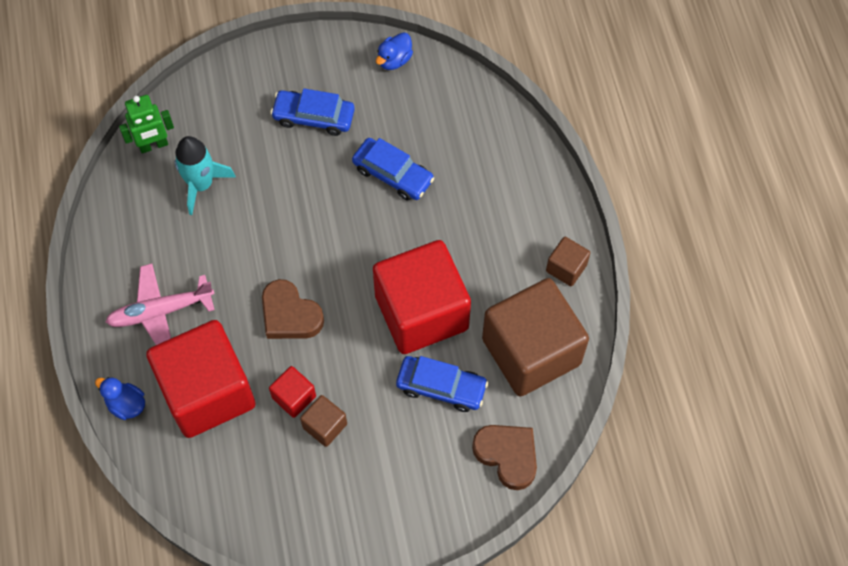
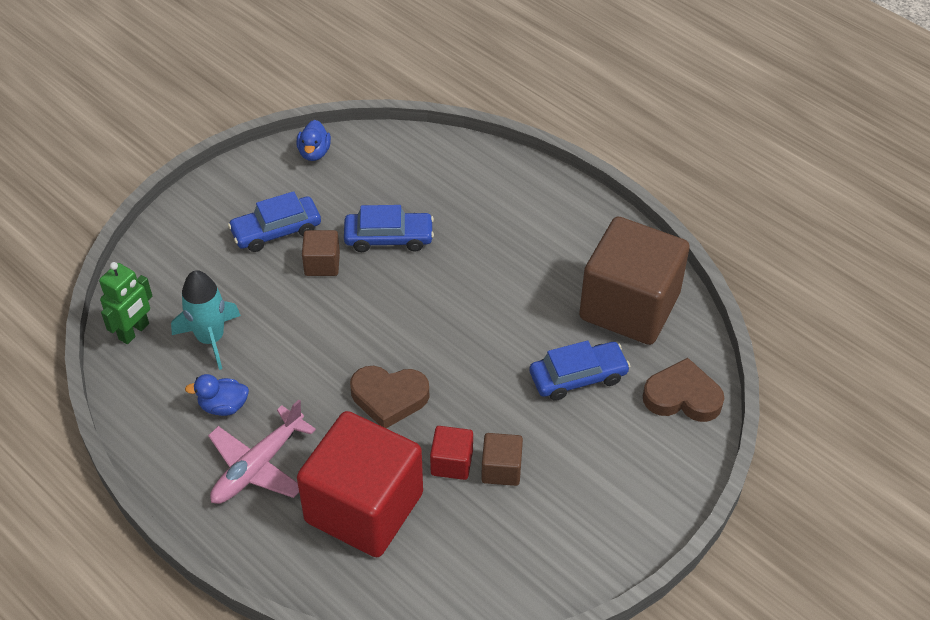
camera: 35 degrees left, 15 degrees down
blue duck [95,377,145,420] -> blue duck moved to [185,374,249,416]
red cube [373,240,471,354] -> none
brown cube [546,237,590,286] -> brown cube moved to [302,230,340,276]

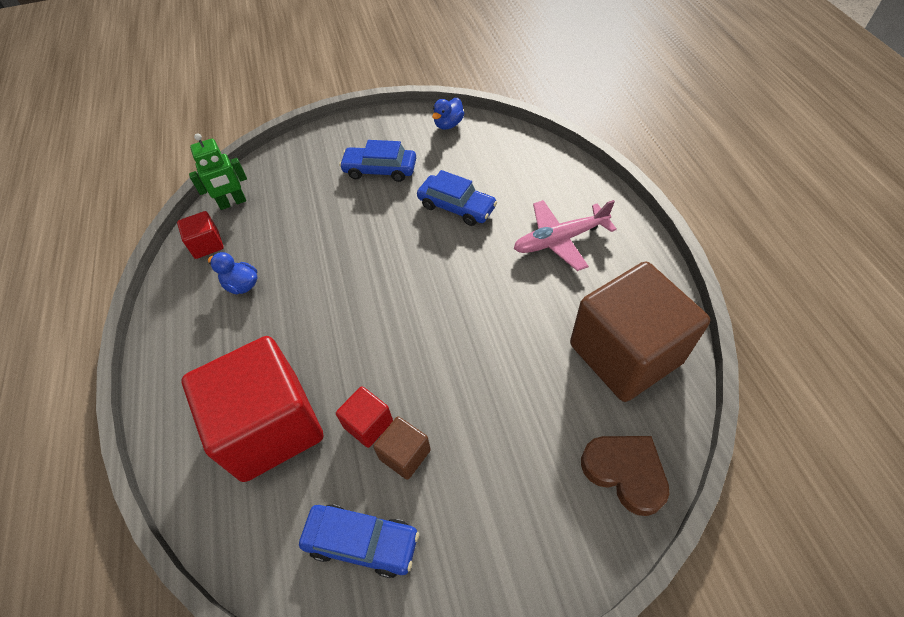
camera: 35 degrees right, 5 degrees up
turquoise rocket [171,270,241,370] -> none
pink plane [208,399,316,504] -> pink plane moved to [514,200,617,271]
brown cube [302,230,340,276] -> none
brown heart [350,366,429,428] -> none
blue car [530,340,630,401] -> blue car moved to [299,504,419,578]
none -> red cube [177,211,224,259]

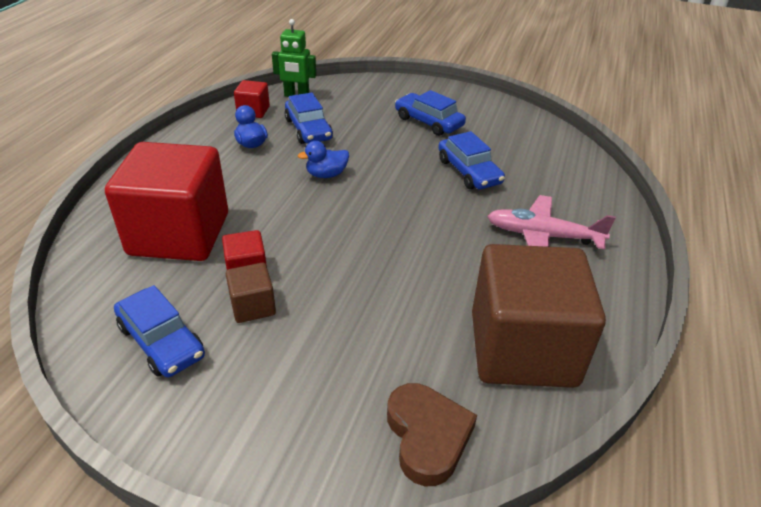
camera: 30 degrees right, 15 degrees down
blue duck [432,98,464,130] -> blue duck moved to [298,141,349,178]
none -> blue car [285,93,333,144]

